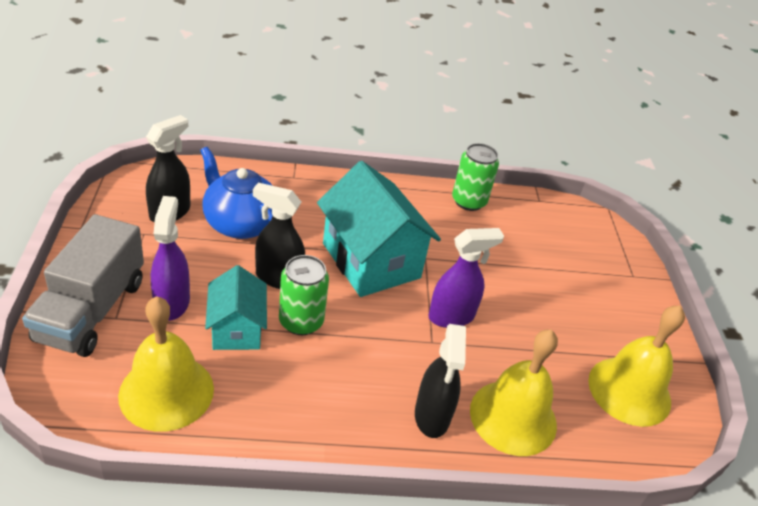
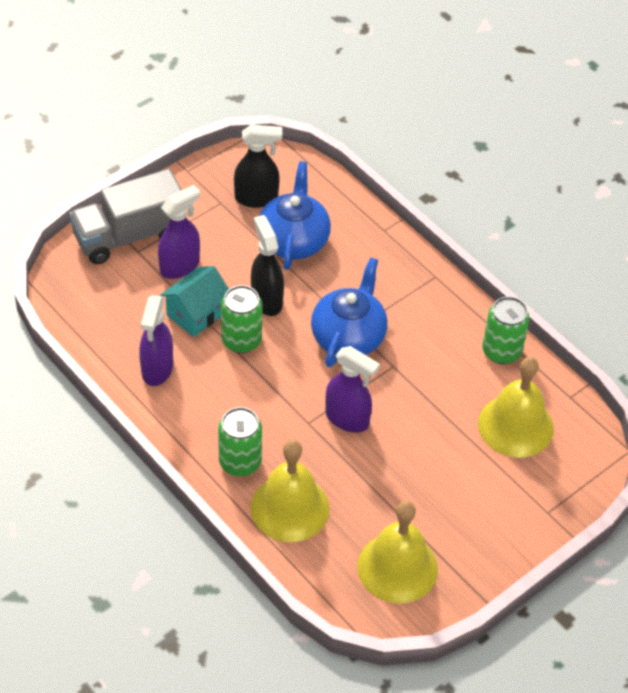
camera: 55 degrees right, 10 degrees up
yellow bell [118,296,214,432] -> yellow bell moved to [478,356,554,458]
turquoise house [317,161,441,297] -> blue teapot [311,258,388,367]
black spray bottle [415,324,466,438] -> green can [218,407,262,476]
none -> purple spray bottle [139,295,173,386]

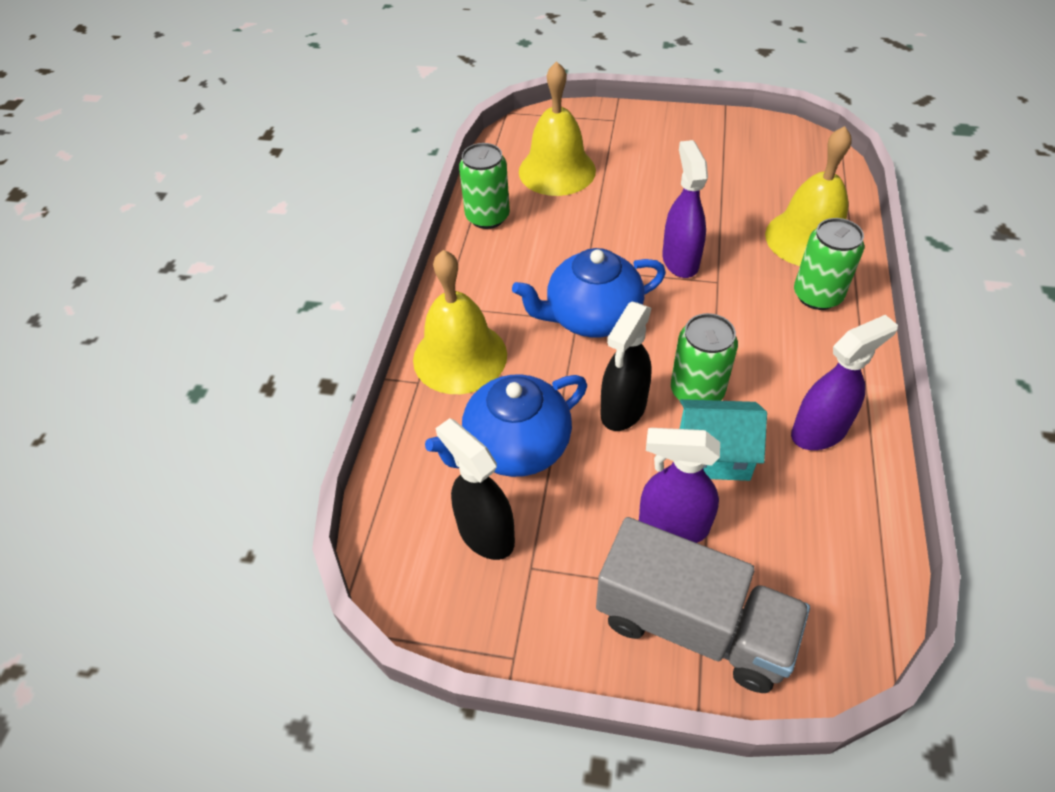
camera: 125 degrees left, 0 degrees up
yellow bell [357,501,438,604] -> yellow bell moved to [413,250,507,394]

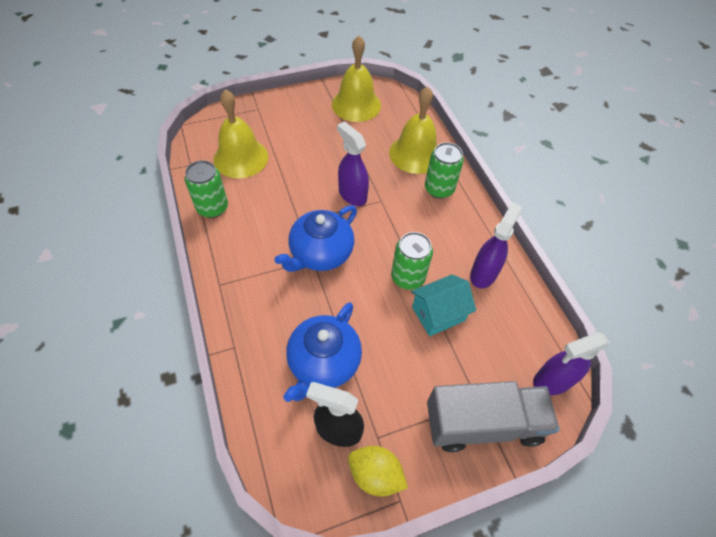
camera: 35 degrees left, 5 degrees up
yellow bell [413,250,507,394] -> yellow bell moved to [332,36,381,122]
black spray bottle [600,302,652,431] -> none
purple spray bottle [639,428,720,543] -> purple spray bottle moved to [533,332,611,395]
none -> yellow lemon [348,446,408,497]

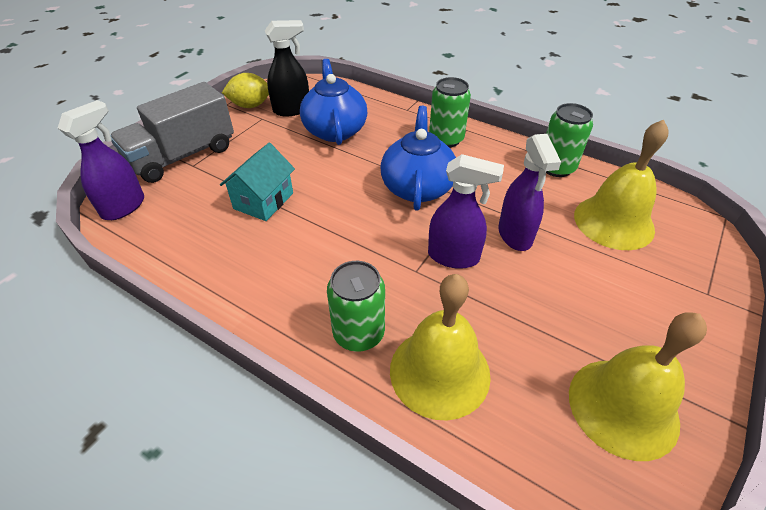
camera: 145 degrees right, 10 degrees down
green can [391,232,433,290] -> green can moved to [429,77,471,148]
purple spray bottle [470,202,522,289] -> purple spray bottle moved to [498,134,561,251]

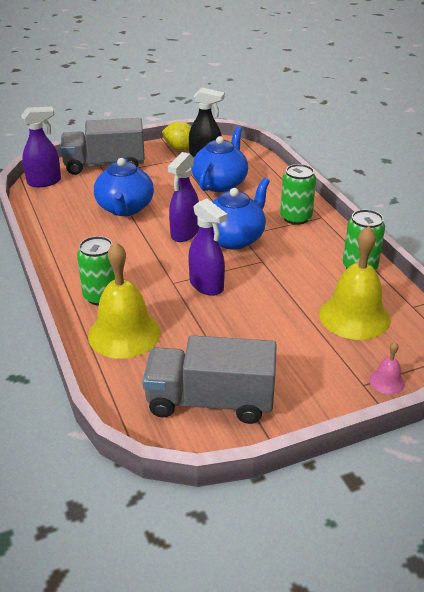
camera: 35 degrees right, 10 degrees down
turquoise house [220,143,295,221] -> blue teapot [94,158,154,216]
purple spray bottle [498,134,561,251] -> purple spray bottle moved to [168,152,199,242]
yellow bell [569,312,707,461] -> grey truck [142,335,277,424]
none -> pink bell [369,342,405,394]

